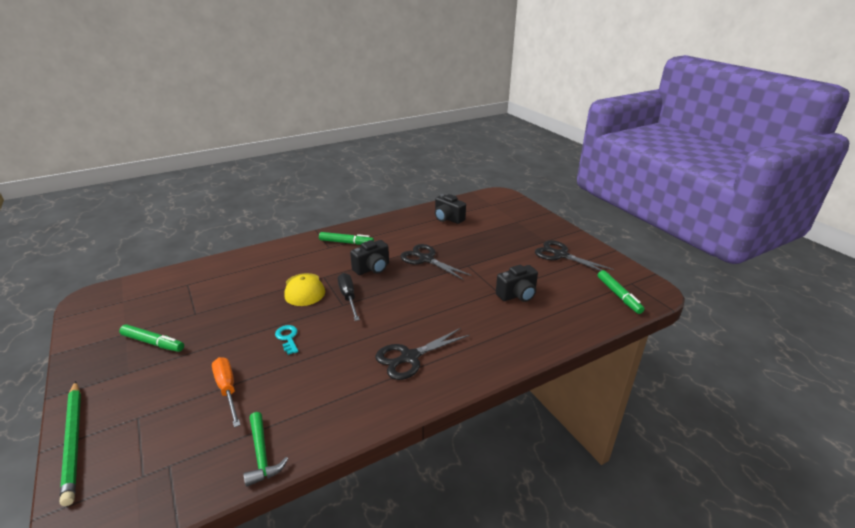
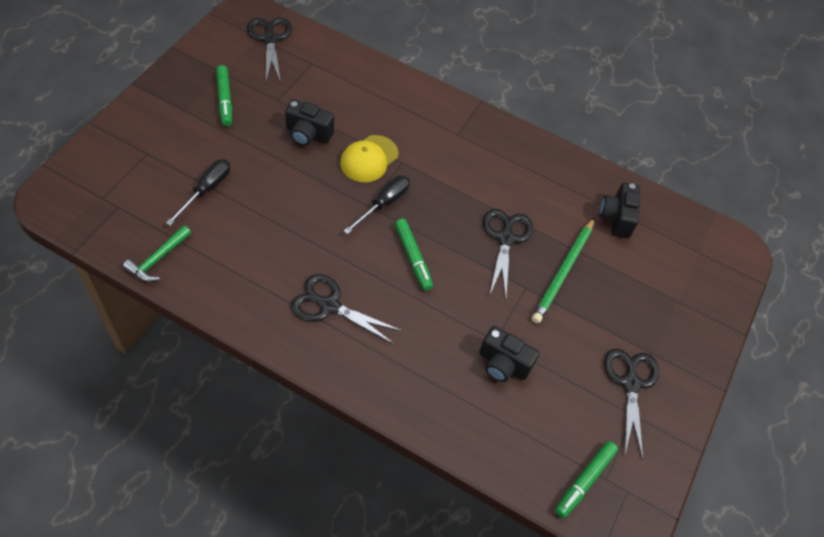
camera: 50 degrees right, 25 degrees up
green pencil [60,381,81,506] -> green pencil moved to [532,218,594,324]
orange screwdriver [212,357,240,428] -> black screwdriver [166,159,230,226]
turquoise key [275,325,298,355] -> none
green marker [319,232,374,245] -> green marker moved to [395,219,433,291]
black camera [350,240,389,275] -> black camera moved to [285,99,334,146]
none -> black scissors [247,17,292,83]

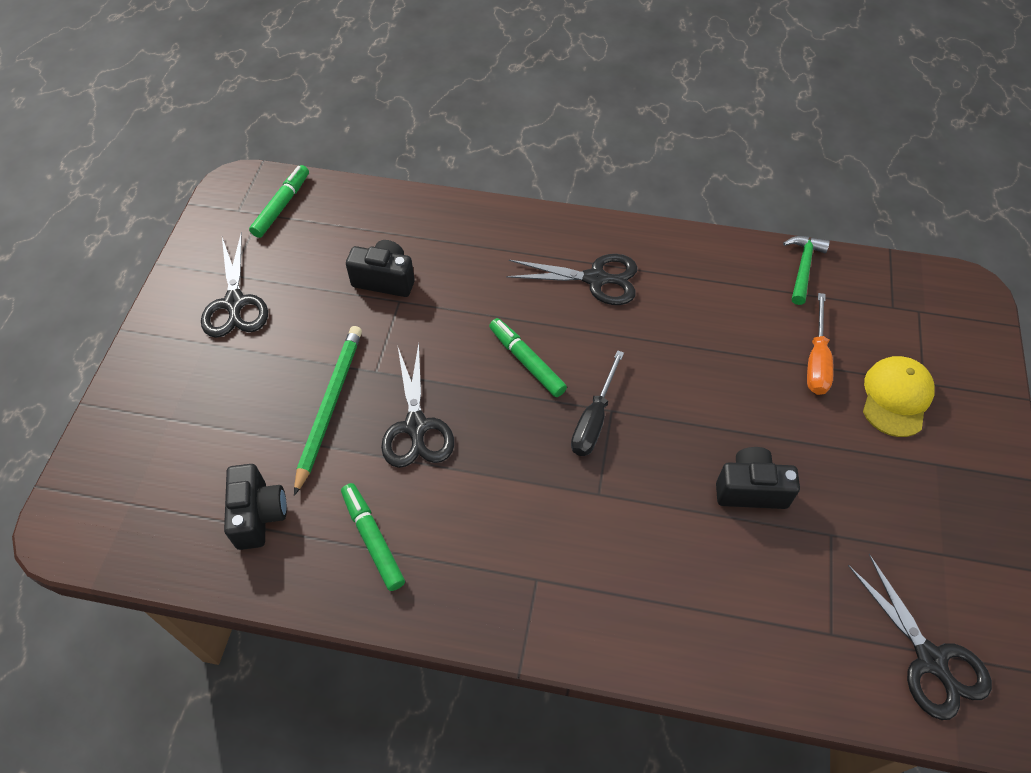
camera: 170 degrees right, 0 degrees up
black screwdriver [166,159,230,226] -> orange screwdriver [807,293,833,395]
green marker [216,65,232,126] -> green marker moved to [341,483,405,591]
yellow cap [340,135,398,182] -> yellow cap moved to [863,356,935,437]

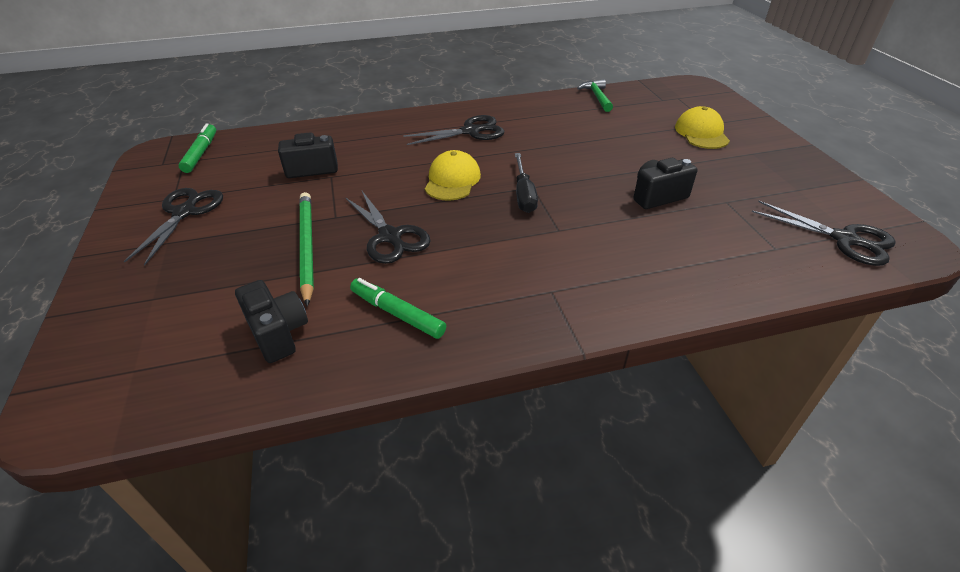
camera: 25 degrees left, 15 degrees down
black scissors [201,232,268,338] -> black scissors turned 135 degrees counterclockwise [124,188,223,266]
green marker [489,318,567,397] -> yellow cap [425,150,481,201]
orange screwdriver [807,293,833,395] -> none

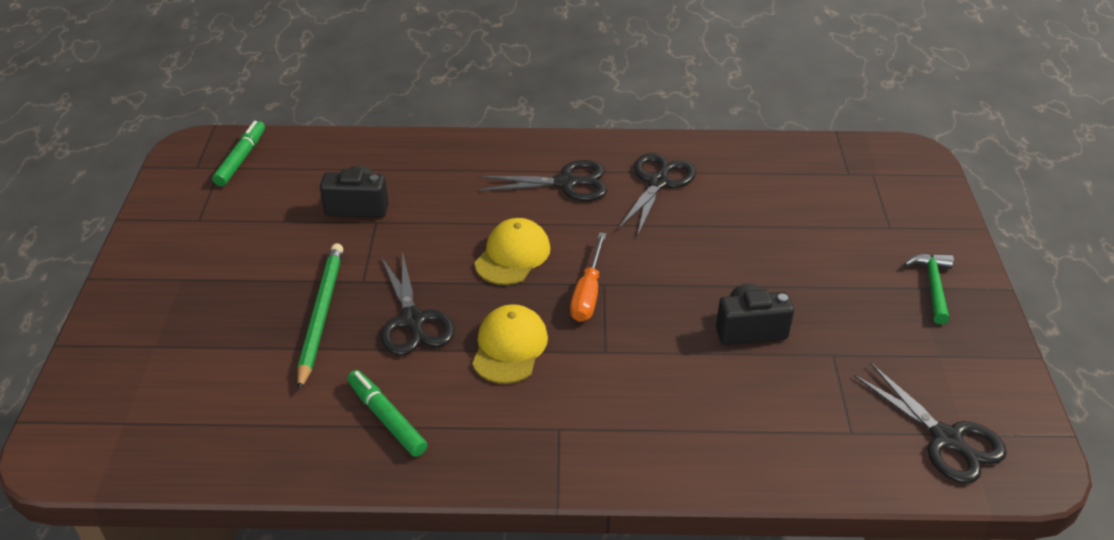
camera: 15 degrees right, 0 degrees up
black scissors [124,188,223,266] -> black scissors moved to [618,153,696,237]
black camera [235,280,308,363] -> none
black screwdriver [515,153,538,213] -> orange screwdriver [570,232,606,322]
green hammer [577,79,613,112] -> green hammer moved to [904,253,954,324]
yellow cap [675,106,730,149] -> yellow cap moved to [472,304,548,384]

